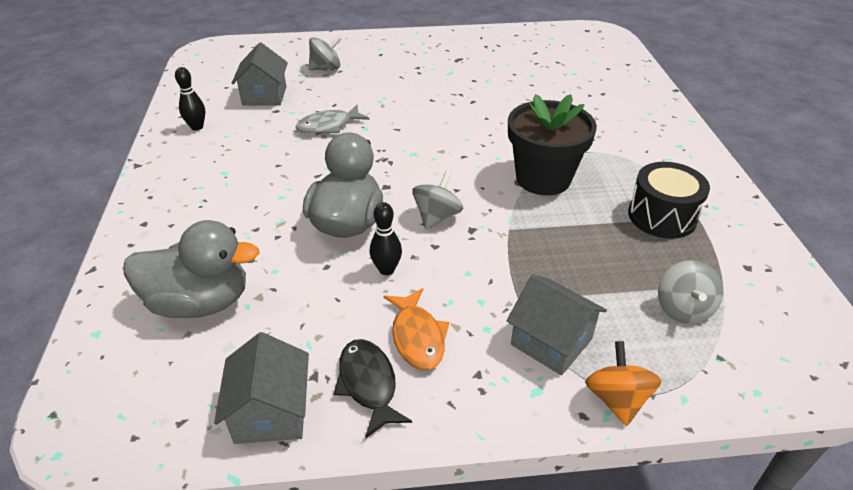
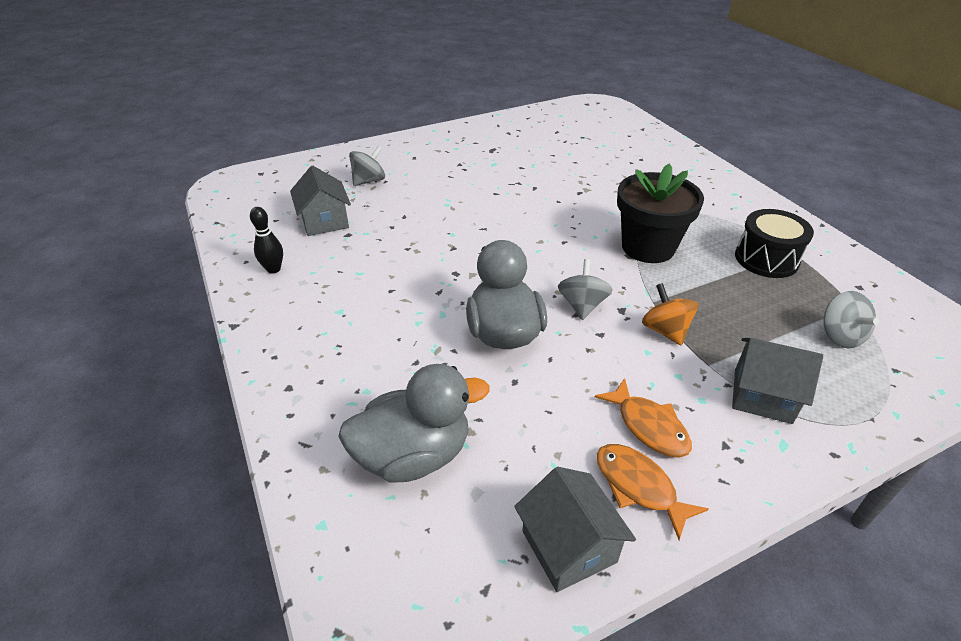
camera: 20 degrees left, 0 degrees up
grey fish [296,105,369,134] -> none
black fish [334,339,412,439] -> orange fish [597,444,708,540]
black bowling pin [370,202,402,275] -> none
orange spinning top [585,341,661,426] -> orange spinning top moved to [642,283,698,345]

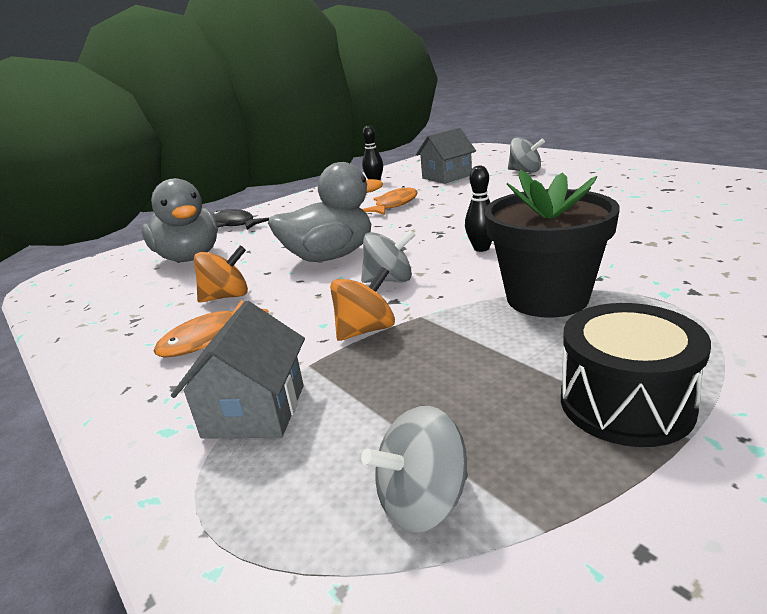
camera: 80 degrees right, 15 degrees down
grey house [514,467,636,592] -> none
orange fish [597,444,708,540] -> orange fish moved to [362,186,417,215]
none -> orange spinning top [194,246,248,303]
none -> black fish [213,209,269,230]
none -> black bowling pin [465,166,492,252]

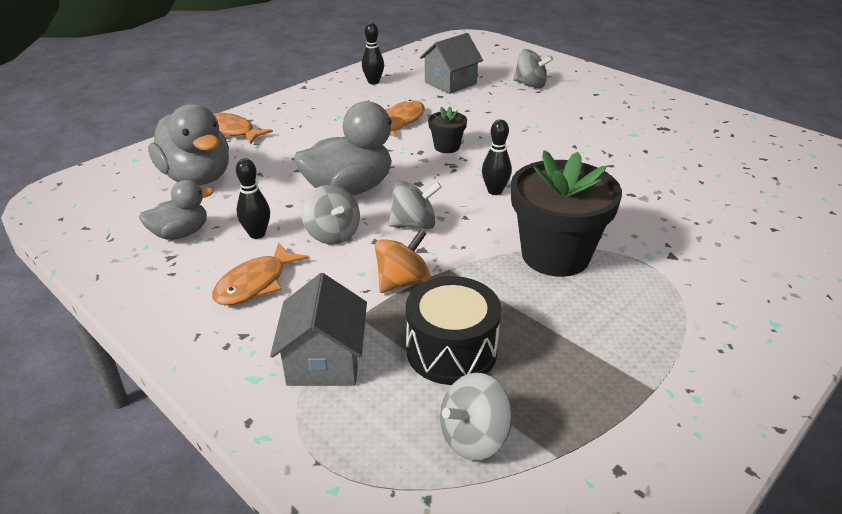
camera: 10 degrees left, 10 degrees up
orange spinning top [194,246,248,303] -> black bowling pin [236,158,270,239]
black fish [213,209,269,230] -> orange fish [213,113,273,144]
black drum [561,303,711,447] -> black drum moved to [406,276,501,385]
none -> grey duck [139,180,214,240]
none -> grey spinning top [302,185,360,245]
none -> black flower pot [428,106,467,153]

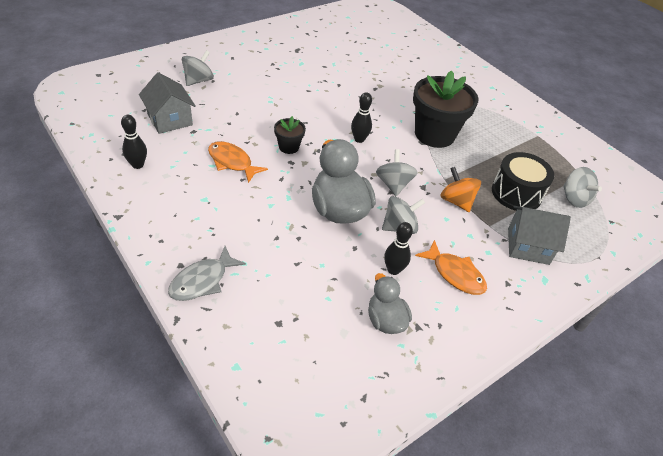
camera: 85 degrees left, 10 degrees up
grey duck [148,104,229,185] -> none
orange fish [213,113,273,144] -> grey fish [168,246,246,301]

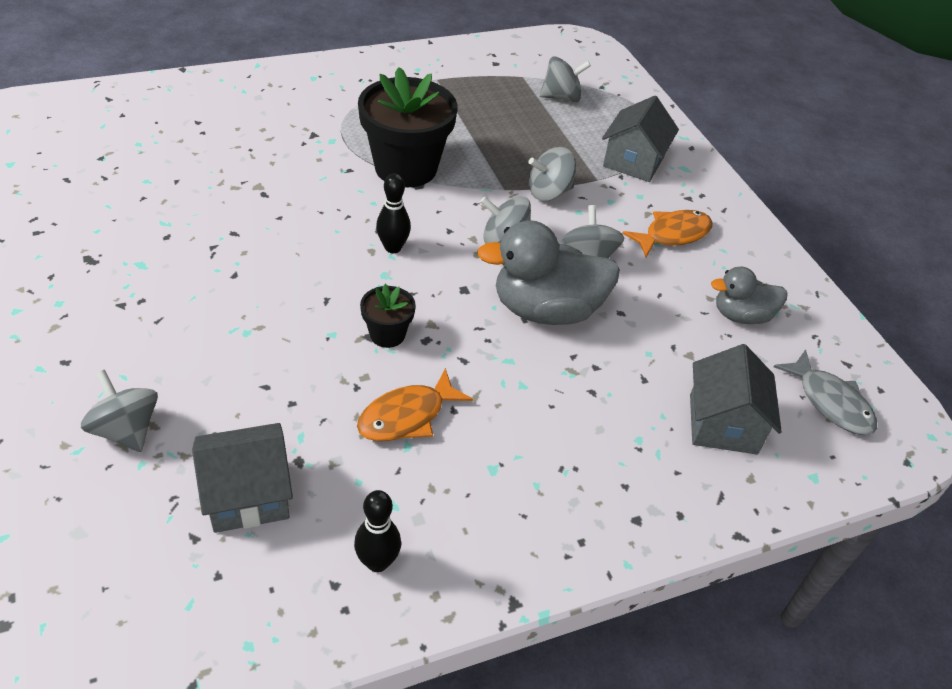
camera: 75 degrees left, 0 degrees up
grey fish [168,246,246,301] -> grey fish moved to [774,349,877,435]
black bowling pin [384,222,413,275] -> none
orange spinning top [440,167,481,212] -> grey spinning top [529,147,576,201]
black drum [492,152,554,211] -> none
none -> grey house [690,344,782,454]

